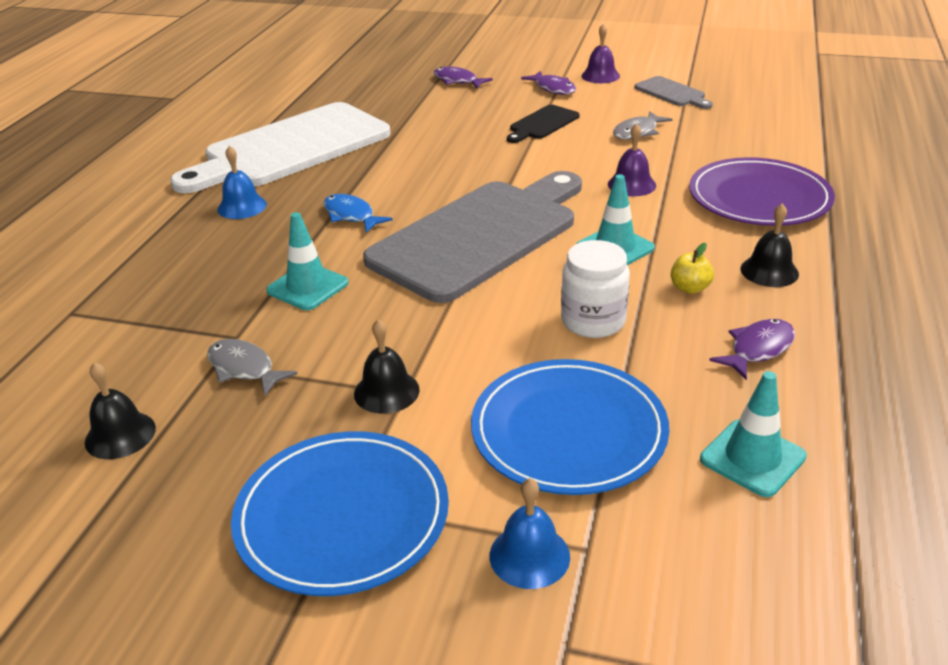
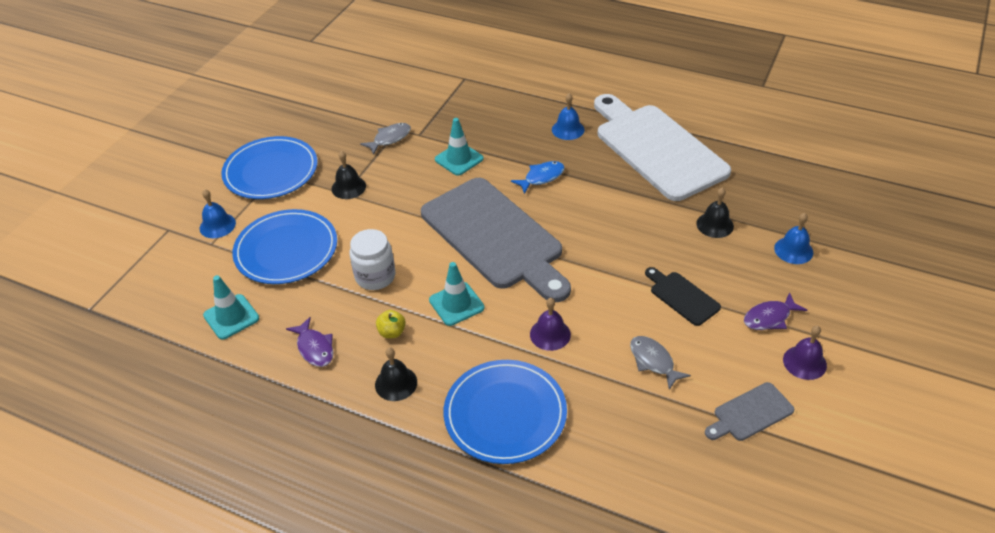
camera: 100 degrees right, 10 degrees up
black bell [85,362,156,459] -> black bell moved to [696,187,734,238]
purple fish [434,66,493,89] -> blue bell [774,213,813,264]
purple plate [689,157,835,226] -> blue plate [444,360,567,464]

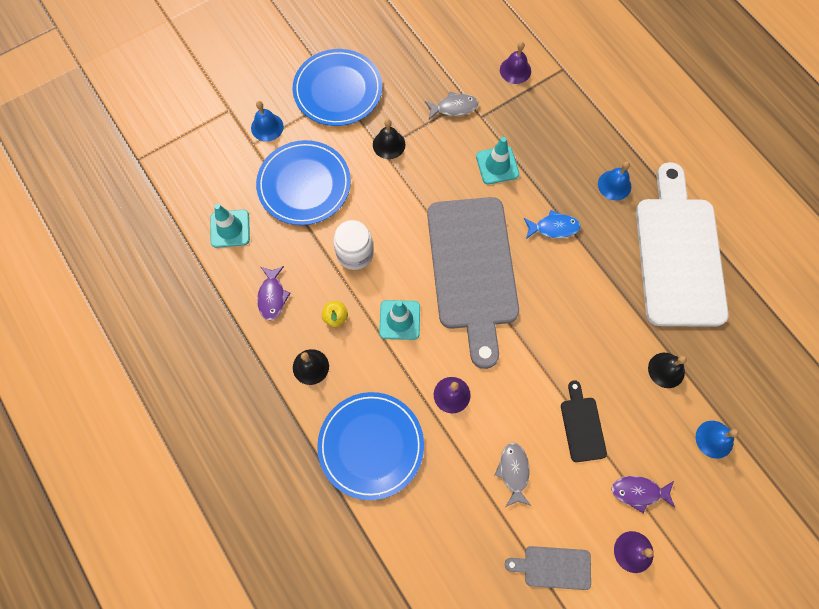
camera: 30 degrees right, 25 degrees up
none -> purple bell [500,42,531,84]

